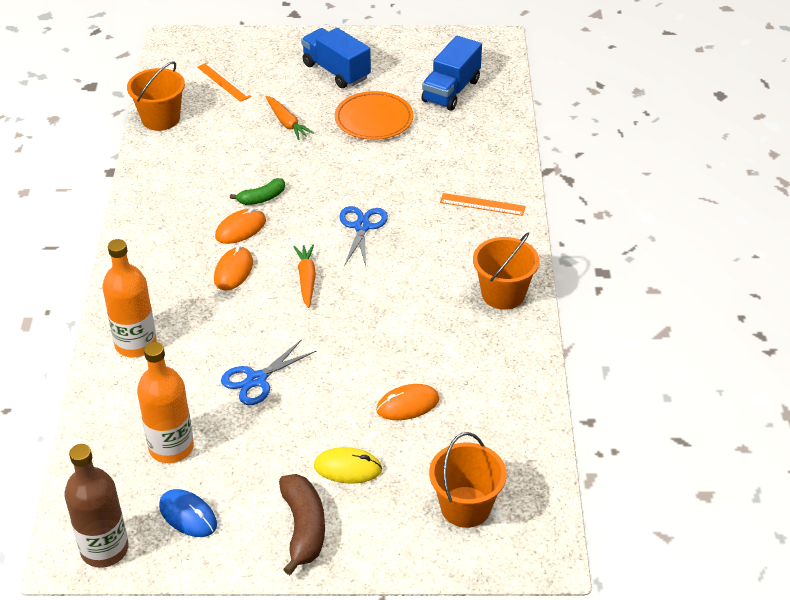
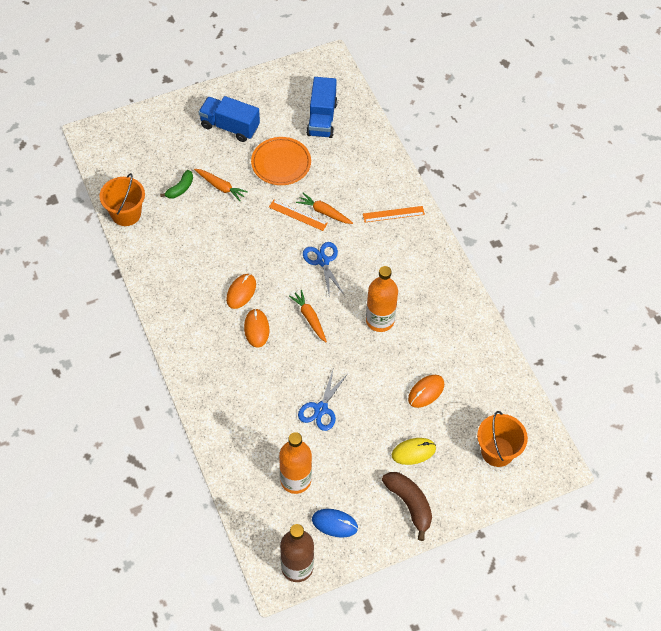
camera: 25 degrees left, 15 degrees up
orange bottle [102,239,157,357] -> orange bottle moved to [366,266,398,332]
orange ruler [197,62,251,102] -> orange ruler moved to [269,200,328,231]
green banana [230,178,285,205] -> green banana moved to [160,170,193,199]
orange bucket [473,233,539,310] -> none
none -> orange carrot [296,193,353,224]

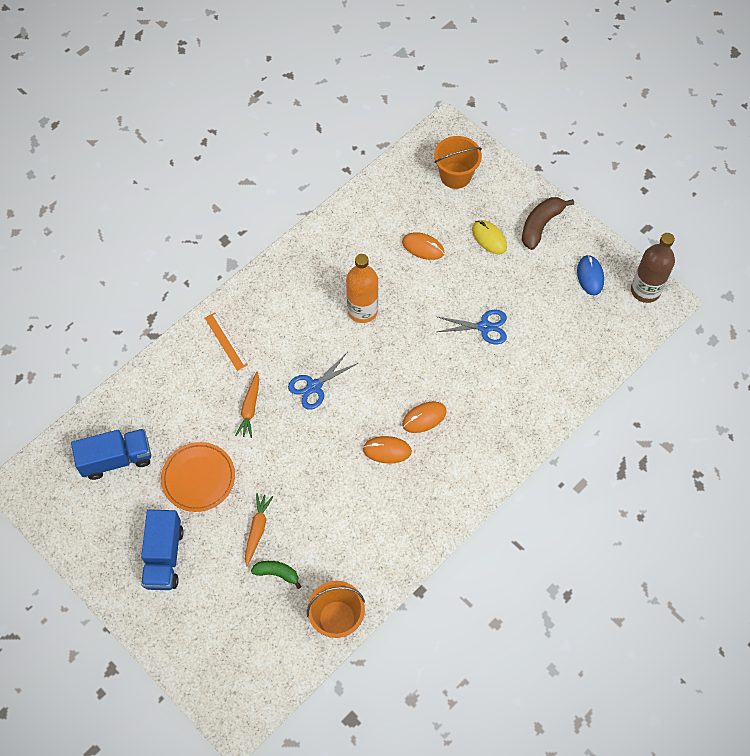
camera: 110 degrees left, 5 degrees up
orange ruler [269,200,328,231] -> none
orange bottle [279,432,312,494] -> none
orange carrot [289,290,327,342] -> none

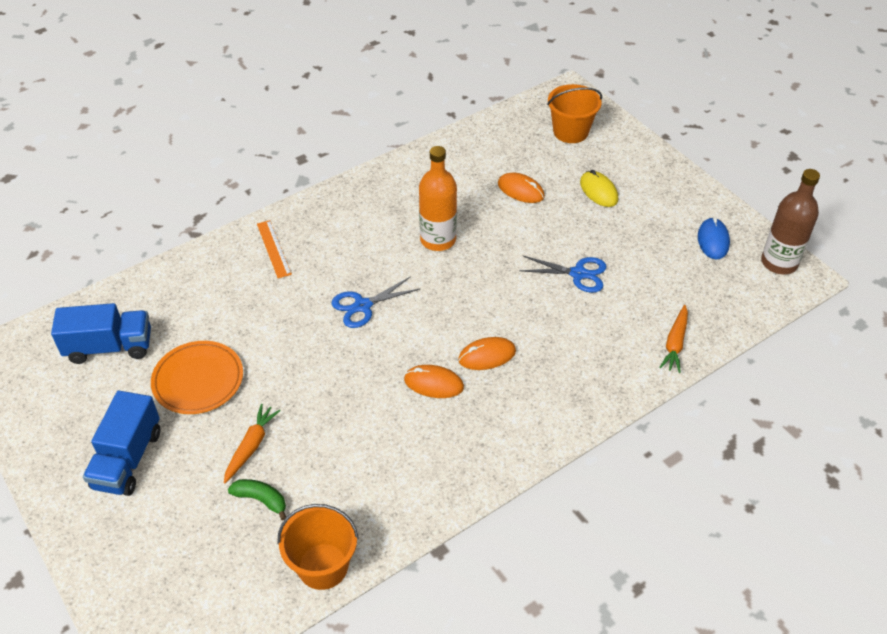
camera: 10 degrees right, 15 degrees down
orange carrot [235,372,259,438] -> orange carrot moved to [659,305,688,373]
brown banana [522,197,574,250] -> none

